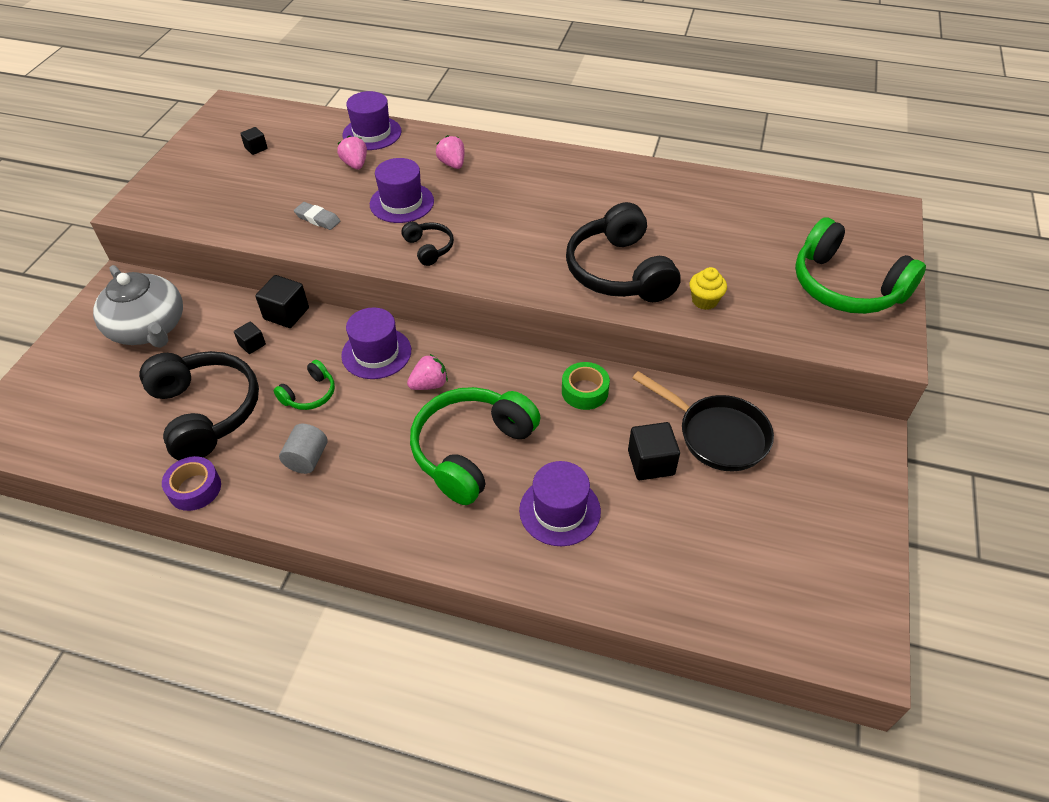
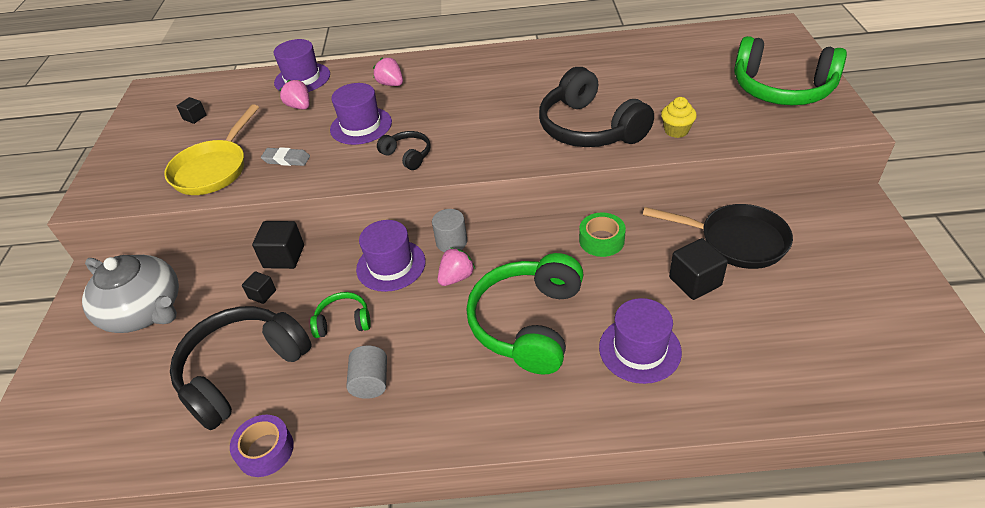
camera: 15 degrees left, 5 degrees down
black headphones [139,351,259,460] -> black headphones turned 90 degrees counterclockwise [170,306,312,430]
green headphones [274,360,335,410] -> green headphones turned 120 degrees counterclockwise [310,292,371,338]
none -> yellow pan [164,104,259,195]
none -> grey cylinder [432,209,467,252]

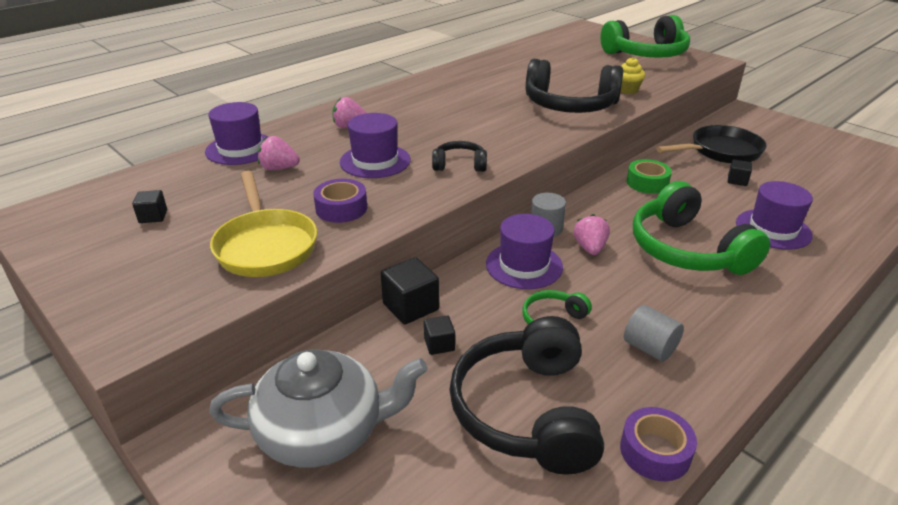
camera: 45 degrees left, 10 degrees down
grey eraser [261,147,310,166] -> purple tape [313,179,367,223]
black cube [669,238,728,300] -> black cube [728,159,752,186], size x0.58

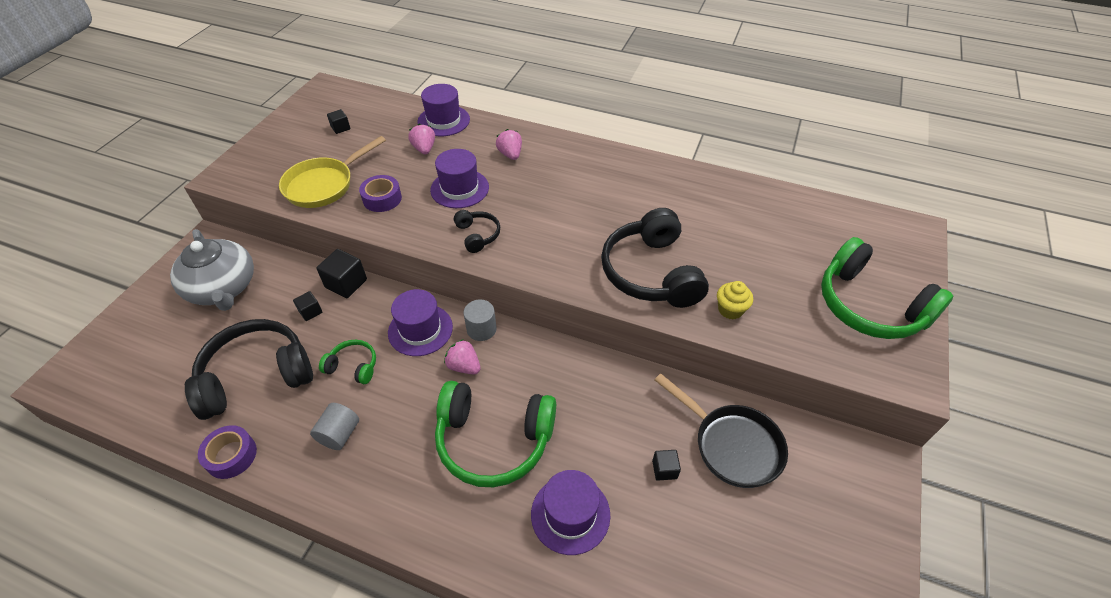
camera: 65 degrees right, 15 degrees up
pink strawberry [574,214,610,255] -> pink strawberry turned 120 degrees counterclockwise [444,339,481,374]
green tape [626,159,672,194] -> none
green headphones [633,181,770,275] -> green headphones turned 120 degrees counterclockwise [435,381,556,487]

